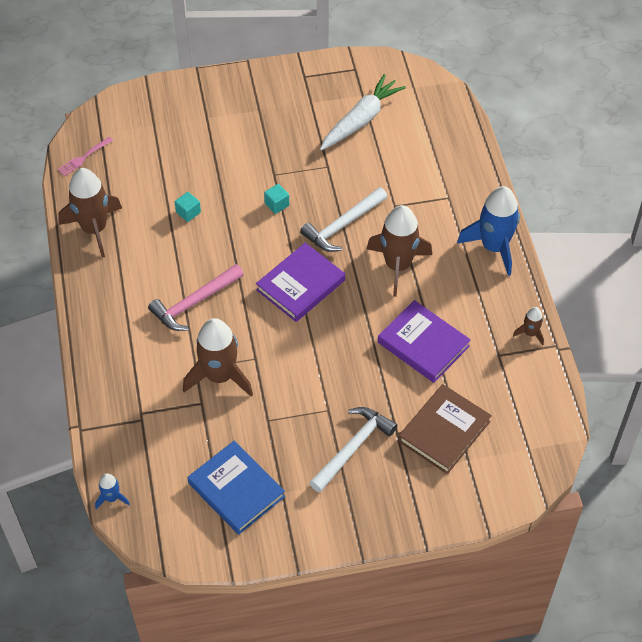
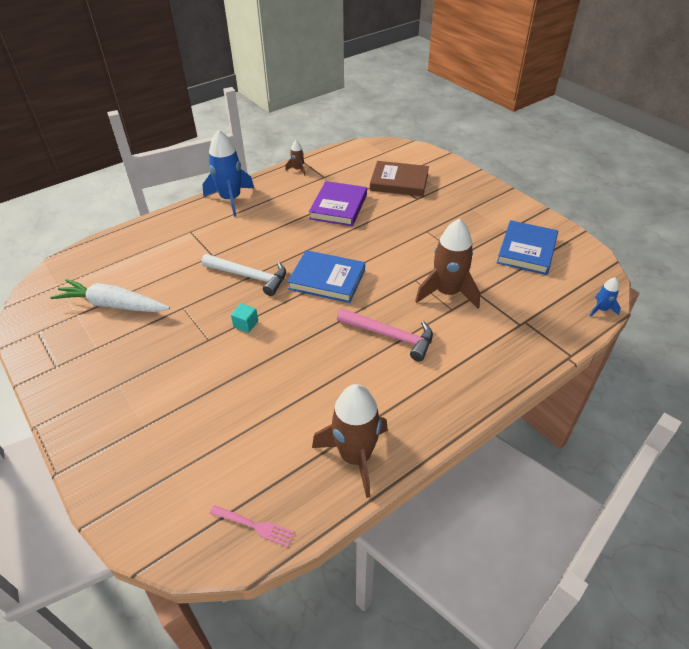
camera: 115 degrees left, 10 degrees down
turquoise cube [175,192,201,222] -> none
purple book [256,243,345,322] -> blue book [287,250,365,303]
white hammer [309,407,397,493] -> none
brown rocket [367,205,432,297] -> none

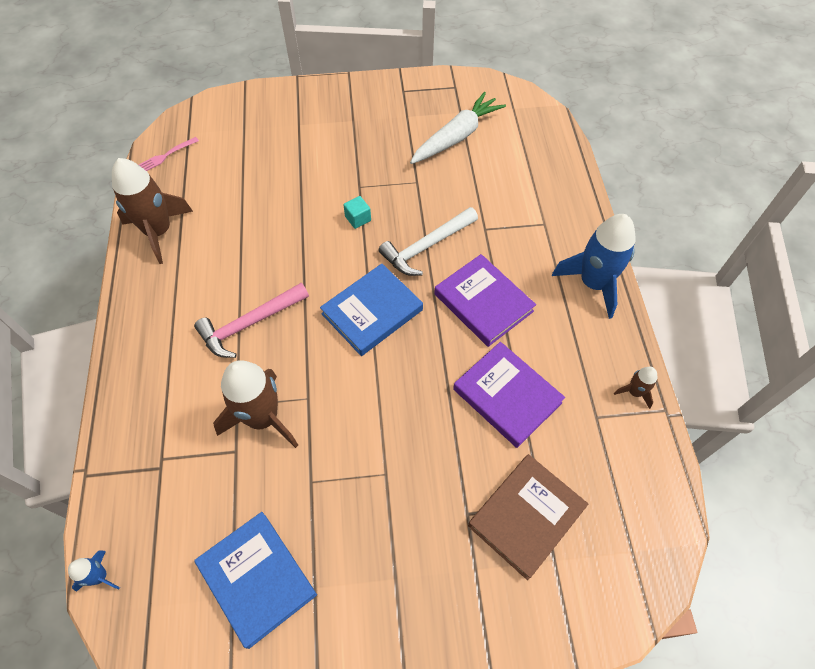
camera: 120 degrees right, 15 degrees up
none -> purple book [434,254,536,347]

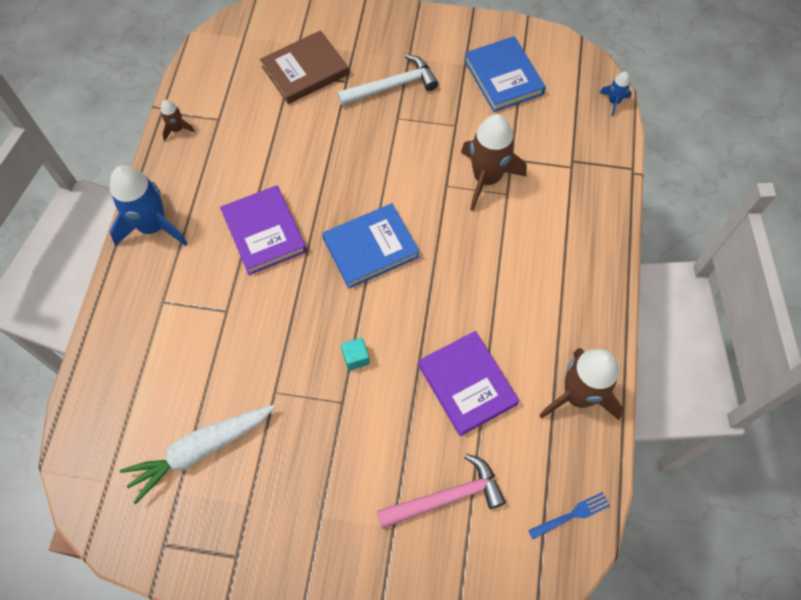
camera: 165 degrees left, 5 degrees up
pink fork [139,137,199,171] -> blue fork [528,492,610,539]
pink hammer [194,283,309,358] -> pink hammer moved to [377,454,506,529]
white hammer [379,207,478,276] -> white hammer moved to [337,54,438,106]
purple book [453,342,565,448] -> purple book moved to [418,331,519,436]

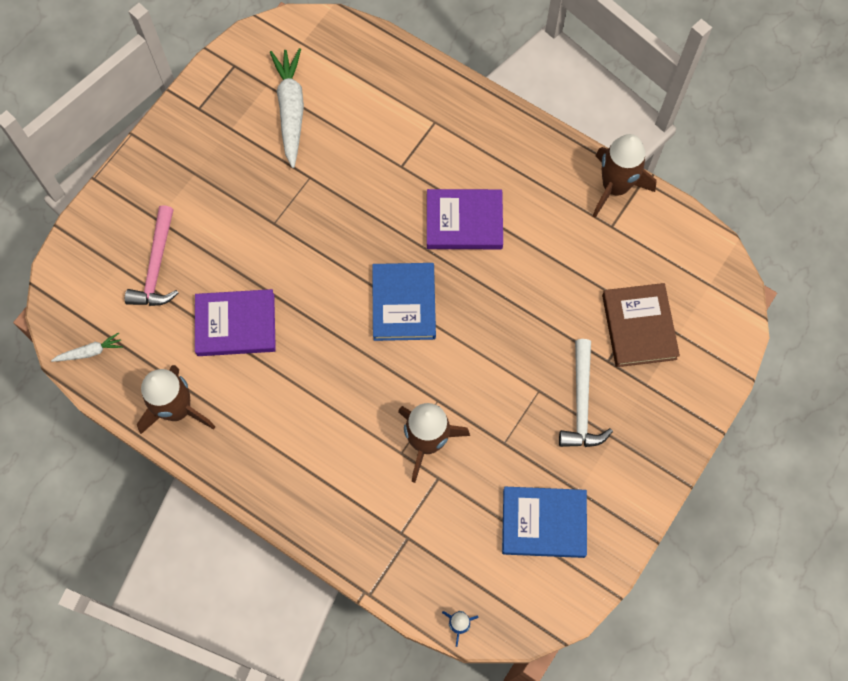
camera: 115 degrees right, 5 degrees up
blue rocket [110,165,188,246] -> none
brown rocket [161,100,195,141] -> brown rocket [593,134,656,218], size x2.16
turquoise cube [341,338,370,371] -> none
blue fork [528,492,610,539] -> white carrot [51,332,123,362]

